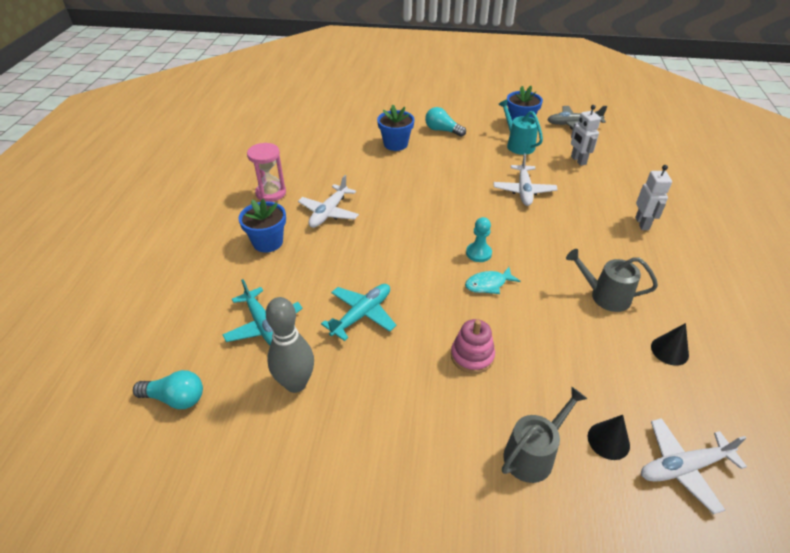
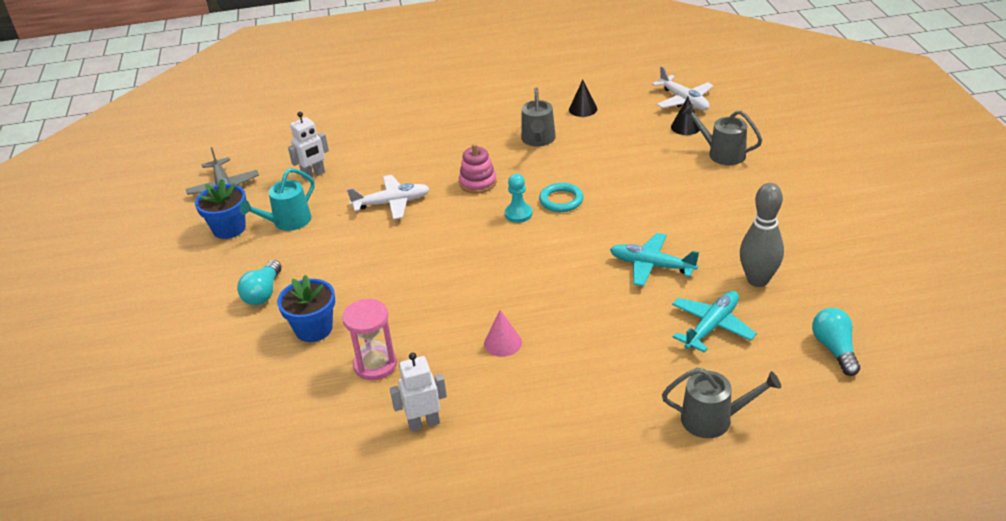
camera: 105 degrees left, 5 degrees down
blue flower pot [239,199,286,253] -> none
pink hourglass [247,143,286,202] -> pink hourglass moved to [342,299,397,380]
white plane [298,175,359,228] -> pink cone [484,310,522,357]
pink stacking toy [451,319,495,374] -> pink stacking toy moved to [459,143,497,194]
turquoise fish [465,267,521,294] -> turquoise ring [539,183,584,212]
white robot [635,165,672,230] -> white robot moved to [390,352,447,432]
none -> grey watering can [662,368,781,438]

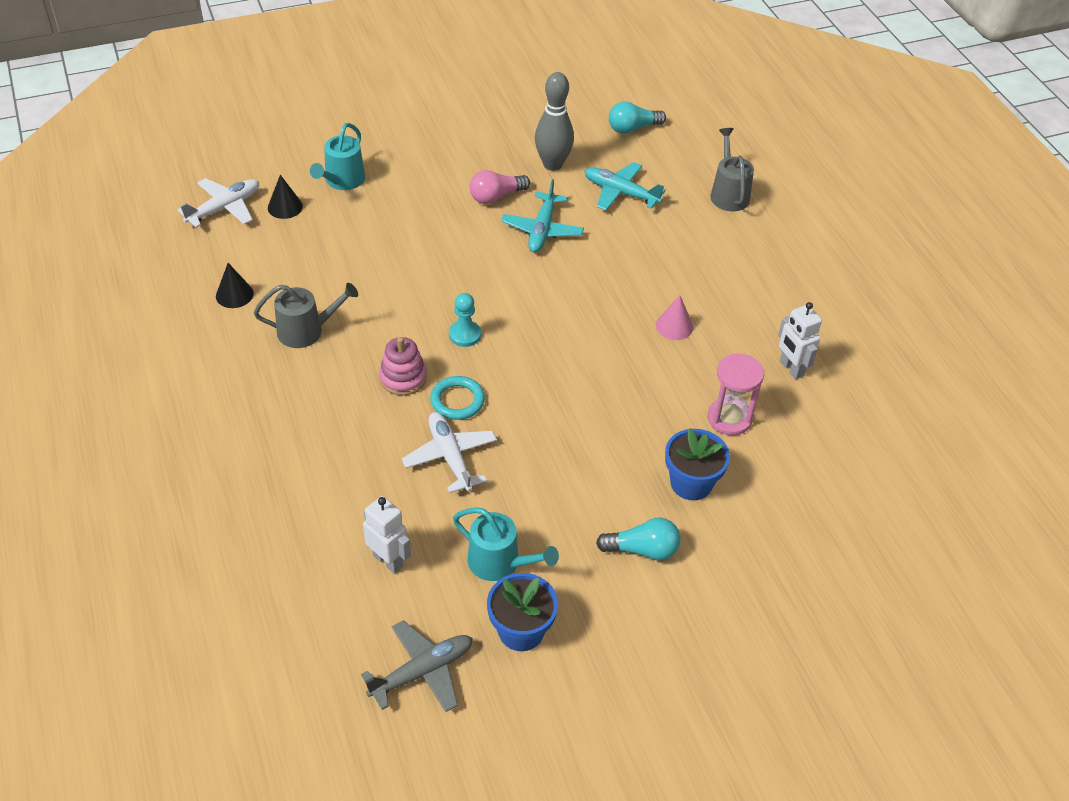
camera: 105 degrees left, 10 degrees up
turquoise ring [539,183,584,212] -> turquoise ring moved to [430,376,485,420]
grey watering can [682,104,762,165] -> turquoise watering can [310,123,365,190]
none -> pink light bulb [470,170,530,204]

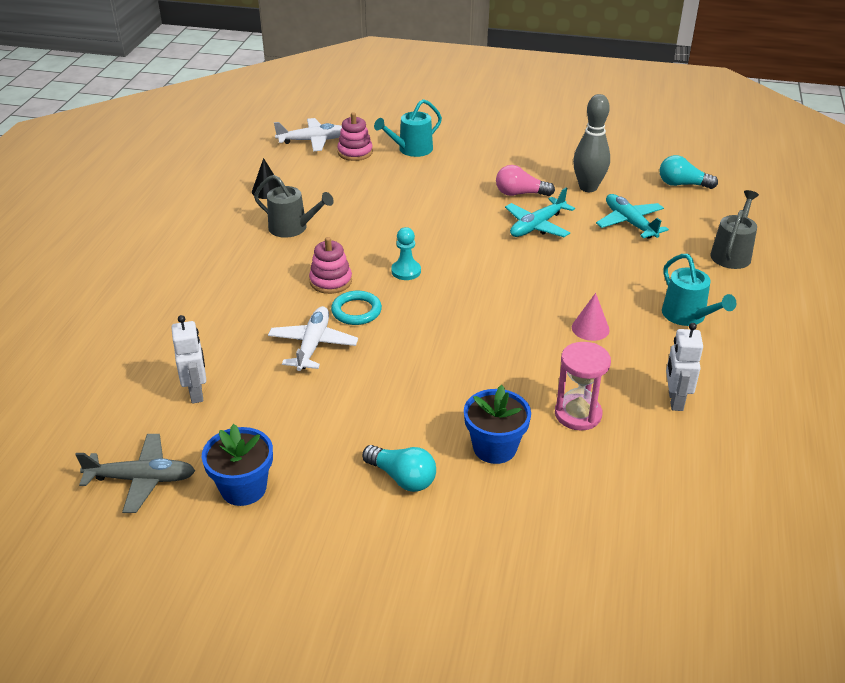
camera: 35 degrees right, 10 degrees down
black cone [268,175,303,219] -> pink stacking toy [337,112,373,161]
turquoise watering can [453,507,559,581] -> turquoise watering can moved to [662,254,736,326]

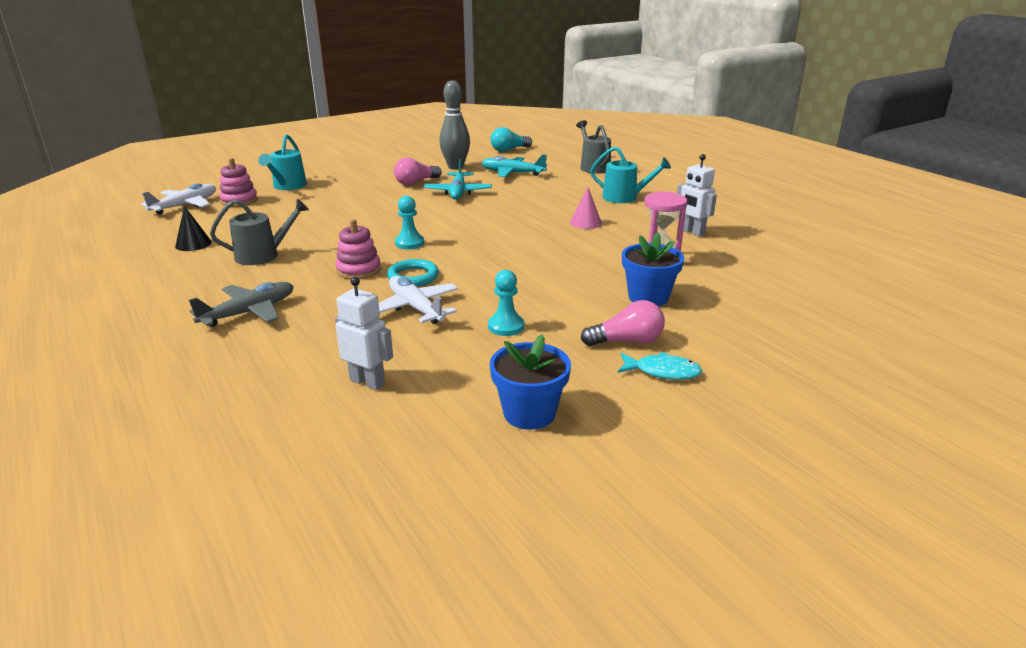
camera: 45 degrees left, 10 degrees down
grey plane [75,434,195,513] -> grey plane moved to [189,282,294,327]
turquoise light bulb [362,445,436,492] -> pink light bulb [581,300,665,346]
none -> turquoise pawn [488,270,524,336]
none -> turquoise fish [618,352,702,380]

